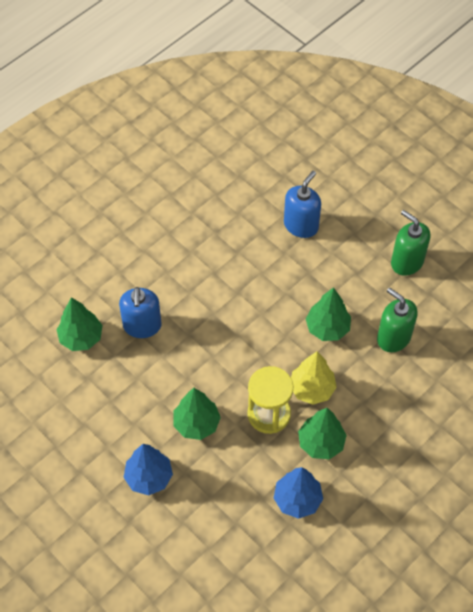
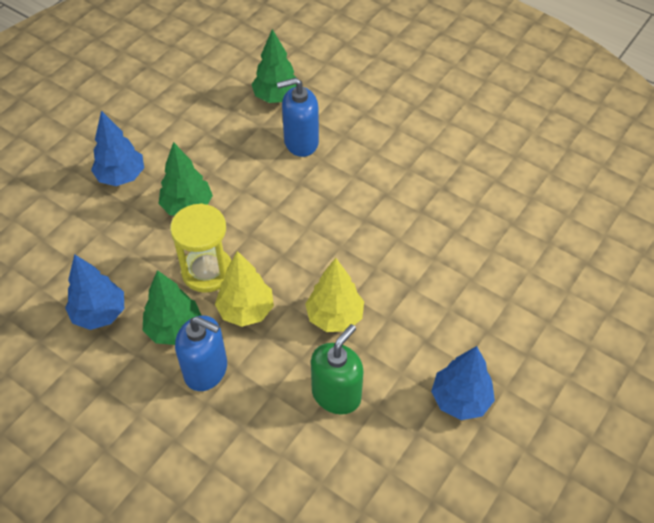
camera: 80 degrees right, 5 degrees down
blue soap dispenser [284,171,321,238] -> blue soap dispenser moved to [175,316,227,391]
green tree [306,287,351,341] -> yellow tree [305,258,364,332]
green soap dispenser [391,210,430,276] -> blue tree [431,346,495,420]

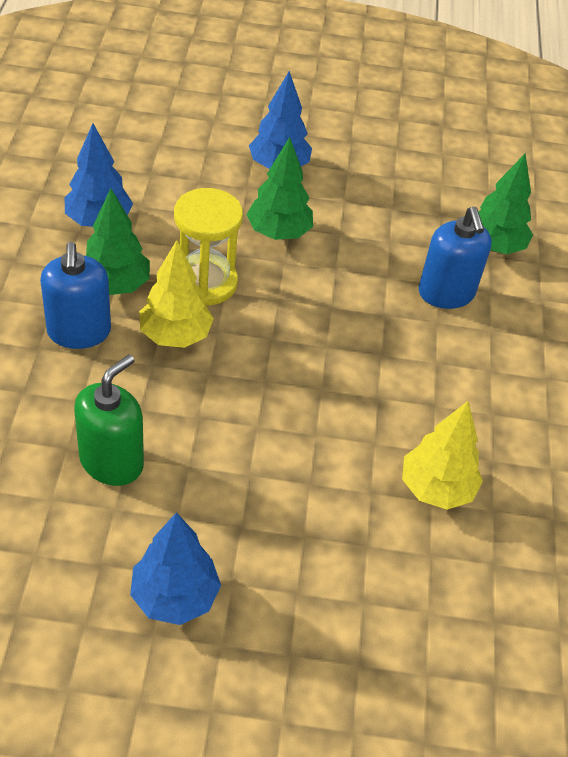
camera: 55 degrees right, 5 degrees down
blue soap dispenser [277,78,319,157] -> blue soap dispenser turned 150 degrees counterclockwise [419,207,492,309]
yellow tree [305,258,364,332] -> yellow tree moved to [402,401,483,510]
green soap dispenser [311,324,363,415] -> green soap dispenser turned 60 degrees counterclockwise [74,355,144,486]

